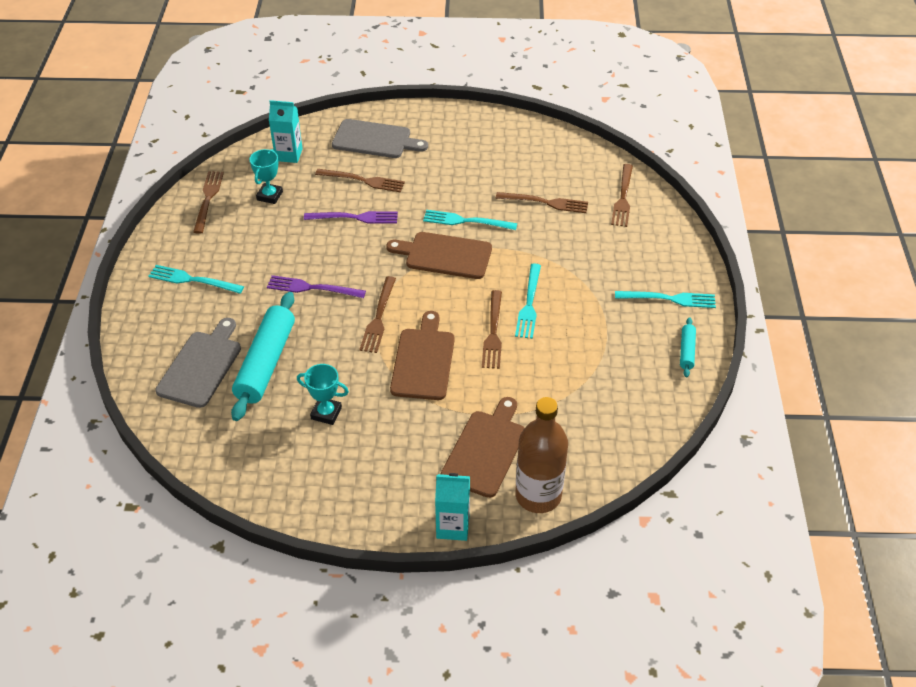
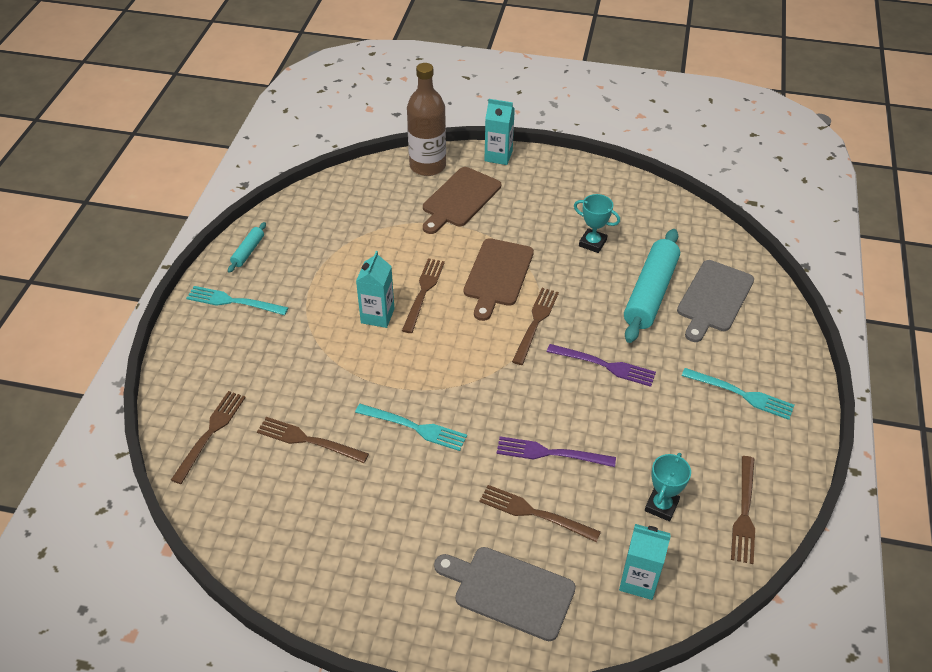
camera: 170 degrees left, 0 degrees up
brown cutting board [386,232,492,279] -> none
turquoise fork [515,264,541,339] -> turquoise carton [356,251,395,328]

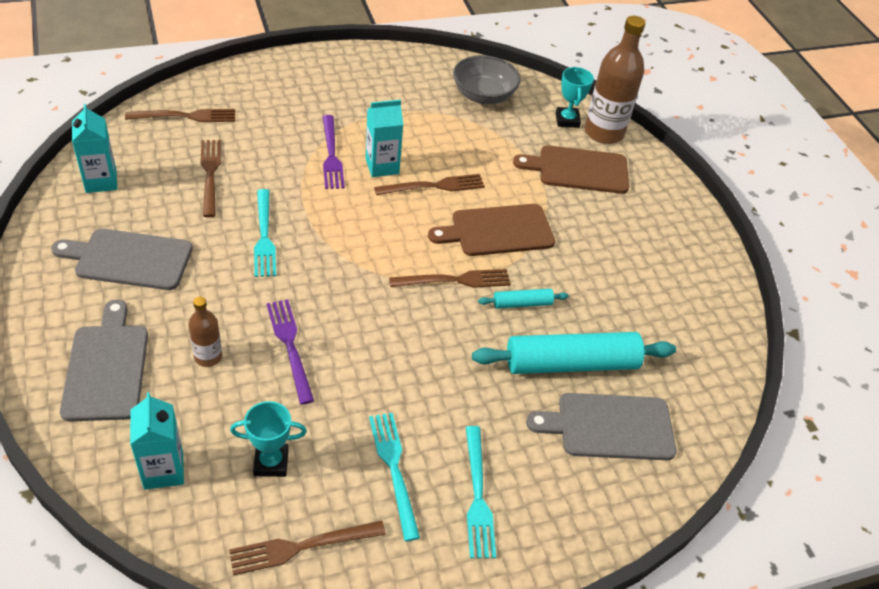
camera: 55 degrees right, 0 degrees up
turquoise fork [186,286,289,315] -> turquoise fork moved to [369,413,420,541]
turquoise rolling pin [228,222,266,273] -> turquoise rolling pin moved to [478,289,569,309]
brown fork [479,485,601,542] -> brown bottle [188,297,222,367]
turquoise carton [484,99,515,165] -> turquoise carton moved to [72,104,117,193]
purple fork [547,344,656,387] -> purple fork moved to [322,115,345,189]
turquoise trophy [574,194,620,253] -> turquoise trophy moved to [556,67,594,128]
none -> grey cutting board [51,229,193,290]
none -> grey bowl [453,55,521,104]

